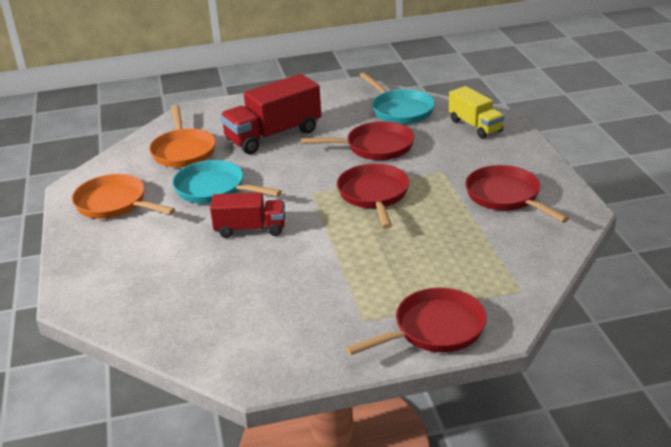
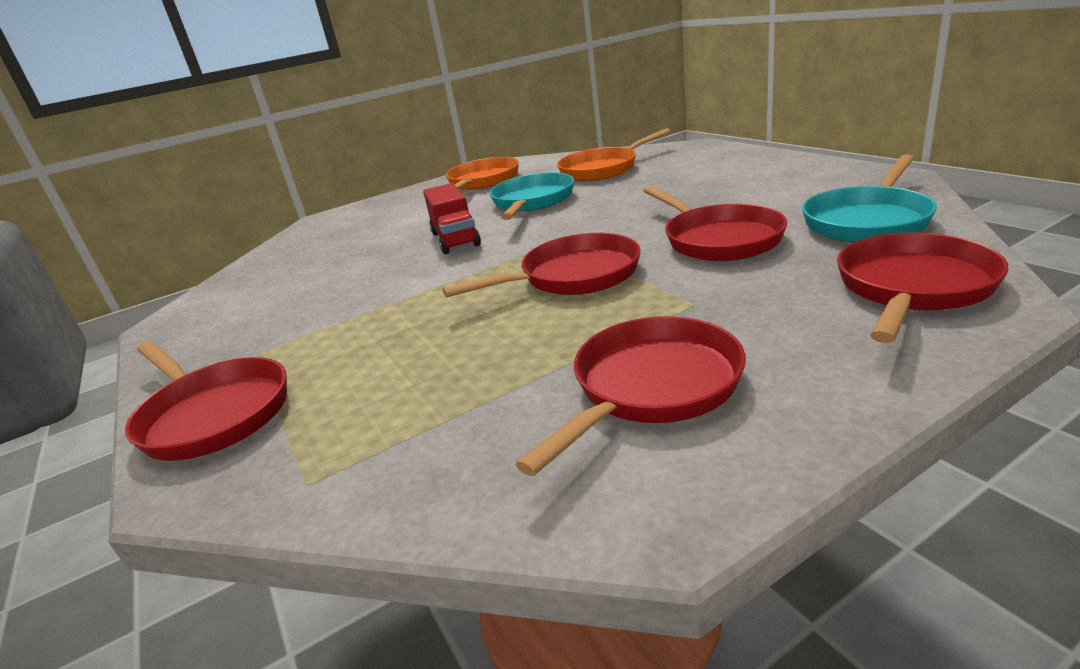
camera: 75 degrees right, 5 degrees down
red truck [220,74,321,154] -> none
yellow truck [449,86,504,138] -> red pan [837,233,1009,343]

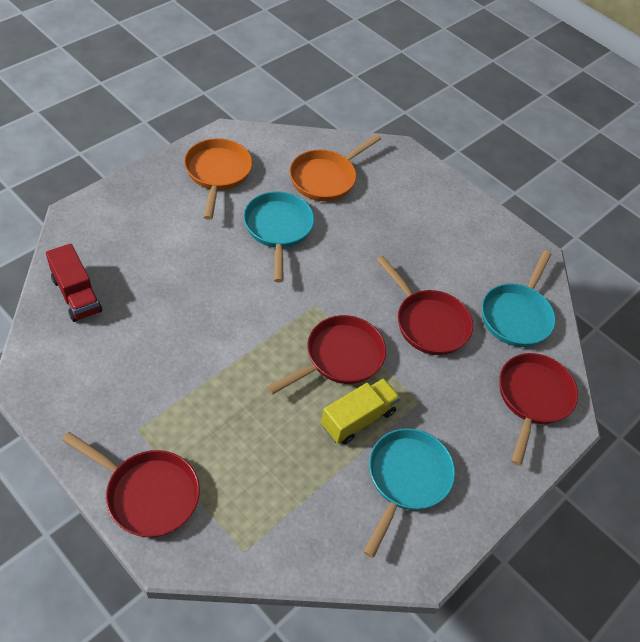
camera: 25 degrees left, 25 degrees up
red truck [423,183,481,254] -> red truck moved to [46,244,102,322]
red pan [515,316,746,476] -> turquoise pan [363,428,455,558]
none -> yellow truck [321,378,400,444]

